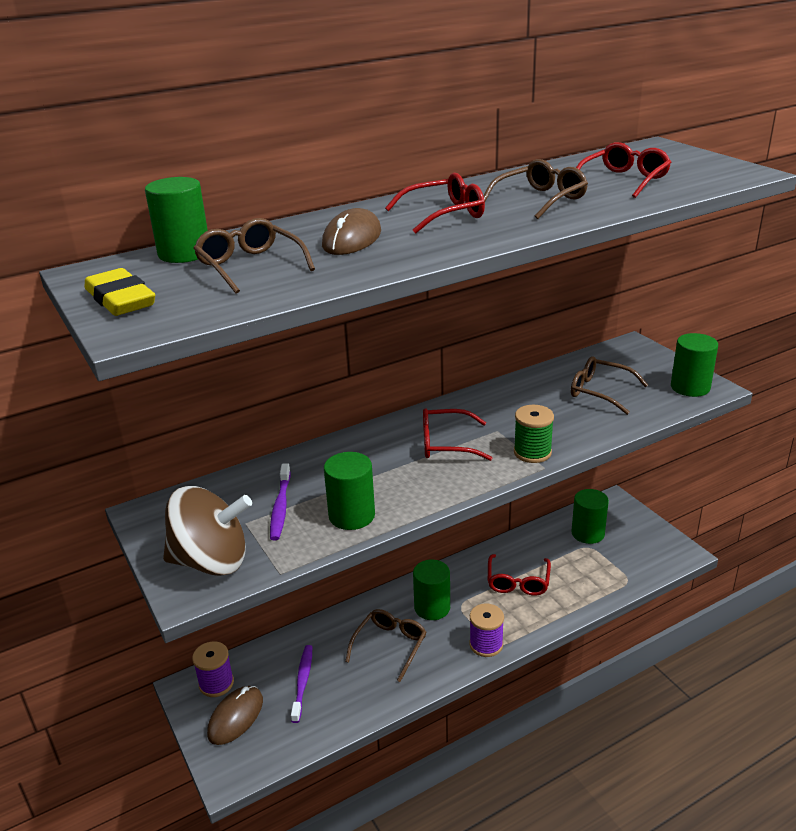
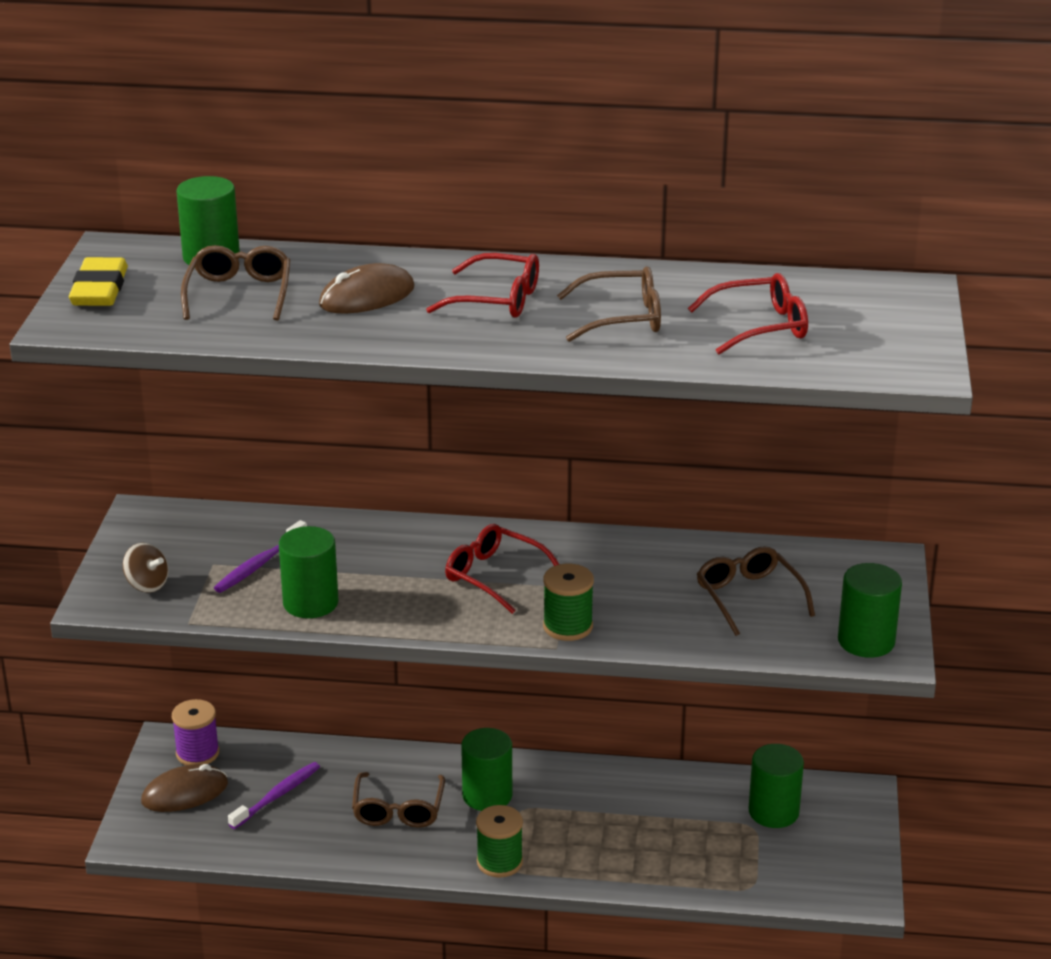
camera: 35 degrees right, 0 degrees up
brown spinning top [163,486,252,576] -> brown spinning top [123,543,168,593], size x0.47
brown glasses [345,609,426,682] -> brown glasses turned 120 degrees clockwise [352,772,445,828]
purple spool [469,604,504,657] -> green spool [476,805,523,878]
red glasses [488,554,551,596] -> none

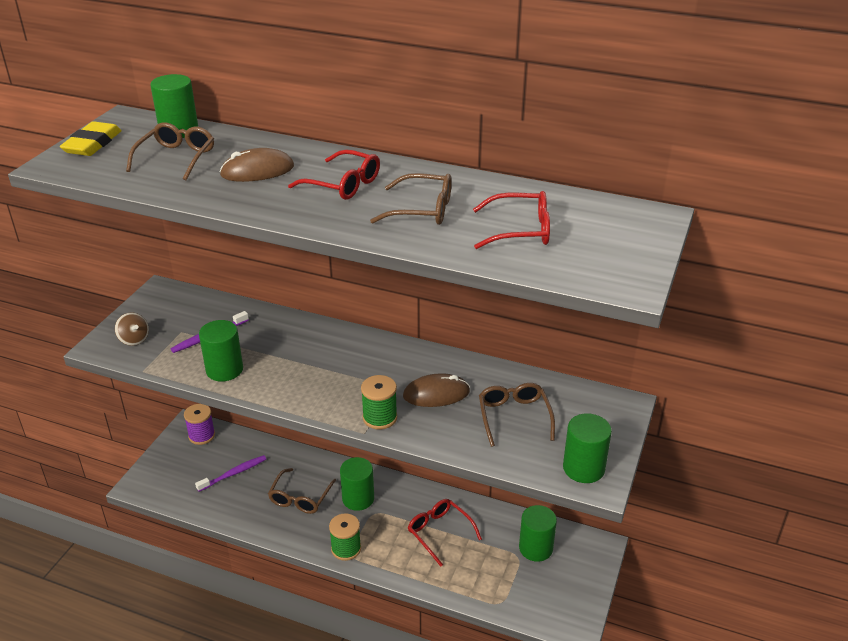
camera: 15 degrees right, 5 degrees up
brown mouse [141,764,228,812] -> brown mouse moved to [403,373,470,407]
red glasses [445,524,559,614] -> red glasses moved to [408,499,482,567]

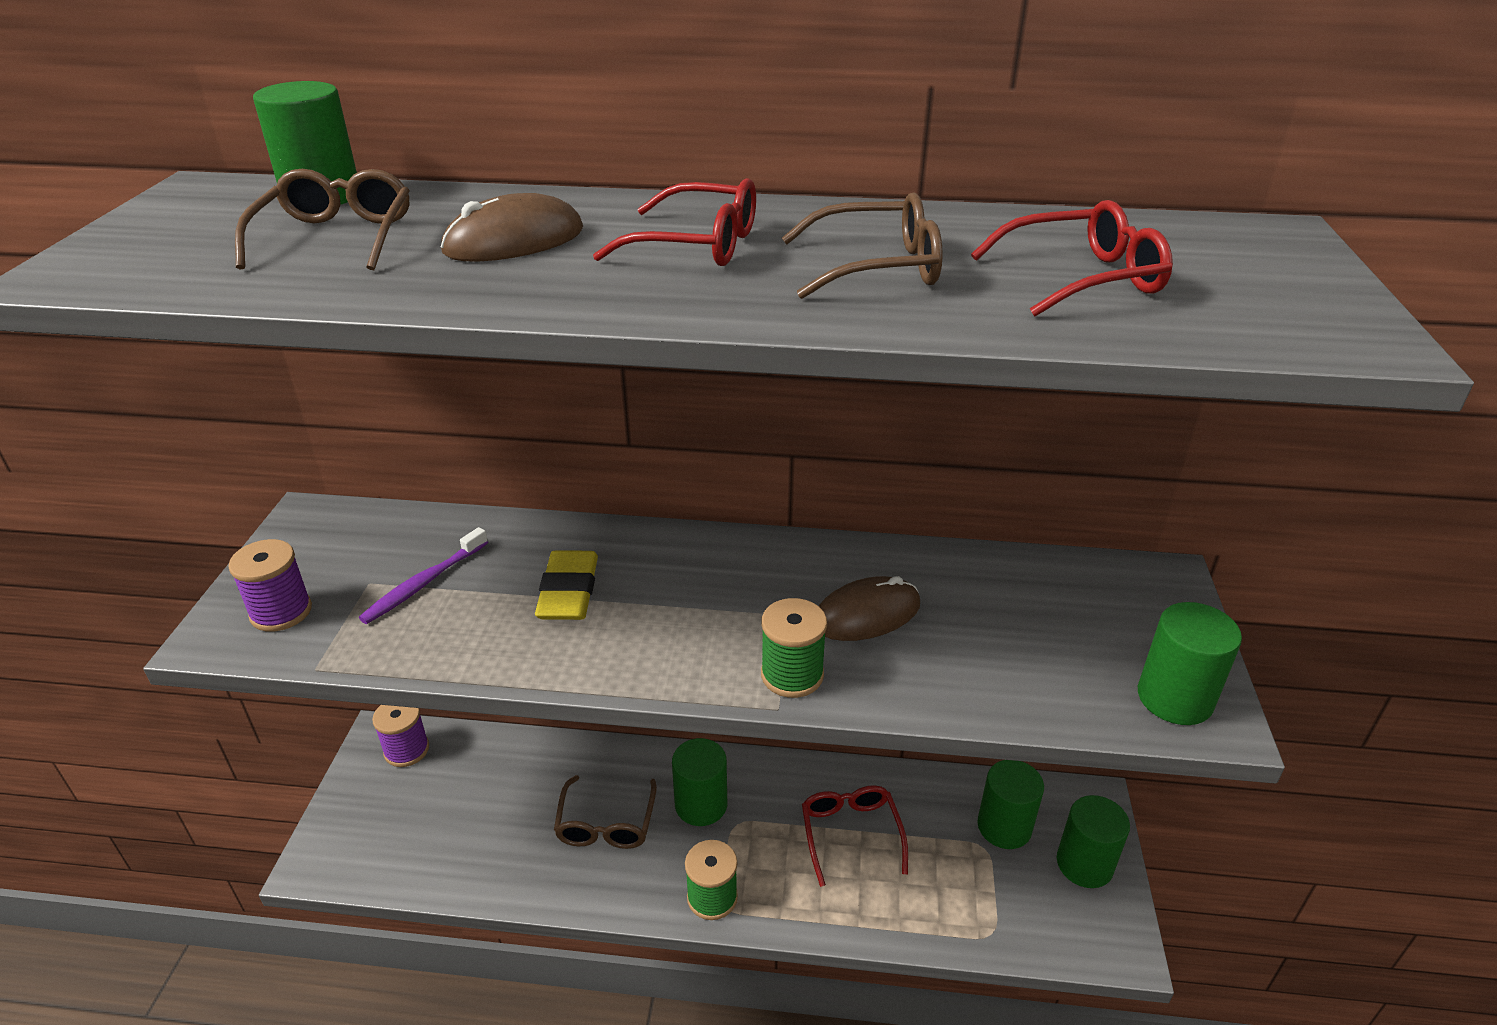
camera: 15 degrees left, 0 degrees up
yellow eraser [60,121,122,156] -> yellow eraser moved to [535,550,598,620]
brown spinning top [115,313,149,346] -> purple spool [228,539,312,632]
purple toothbrush [195,455,266,492] -> none
green cylinder [199,320,243,382] -> green cylinder moved to [1057,795,1130,888]
red glasses [408,499,482,567] -> red glasses turned 45 degrees clockwise [802,785,908,887]
brown glasses [479,383,555,447] -> none

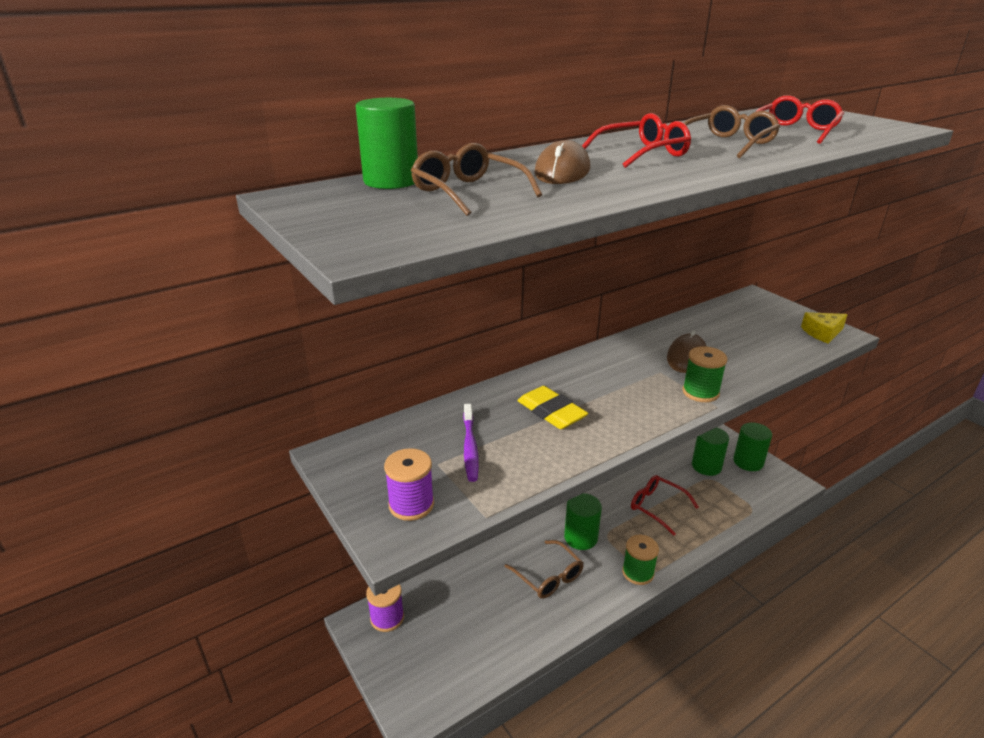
camera: 40 degrees left, 5 degrees down
green cylinder [1138,602,1242,725] -> yellow cheese [801,312,848,344]

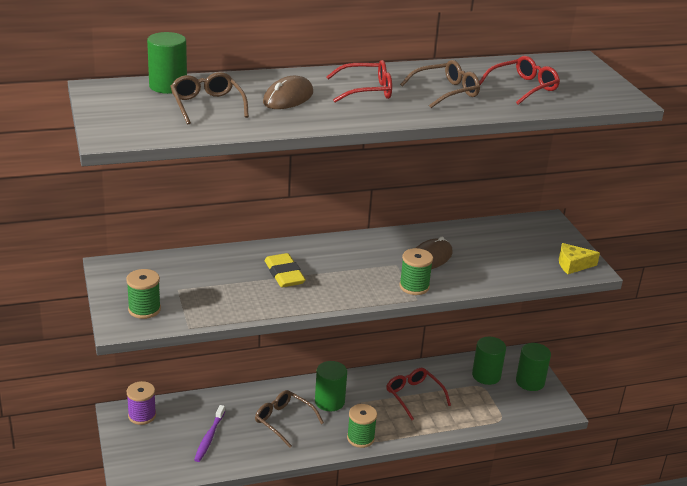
camera: 15 degrees right, 0 degrees up
purple spool [384,448,434,521] -> green spool [126,269,161,319]
purple toothbrush [463,404,479,482] -> purple toothbrush moved to [194,405,225,462]
brown glasses [504,540,584,599] -> brown glasses turned 150 degrees clockwise [255,390,324,448]

